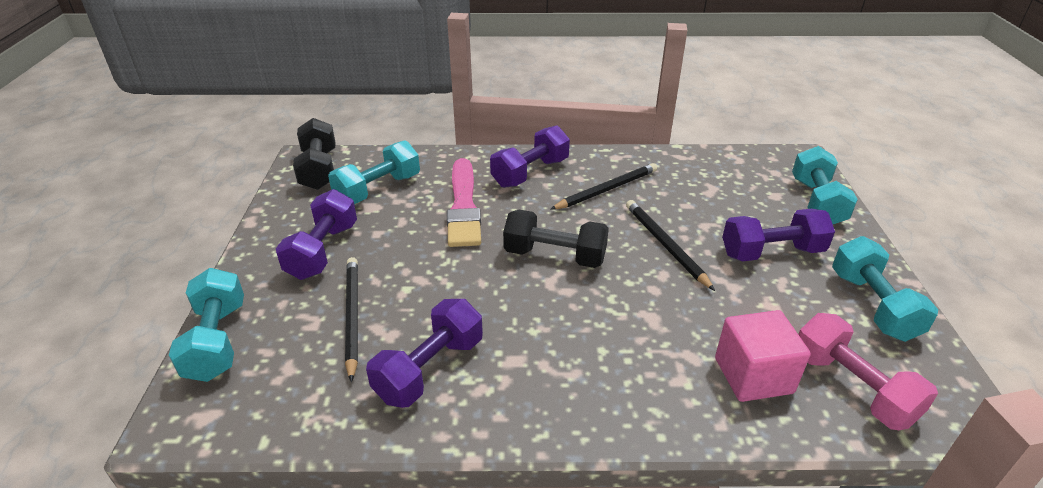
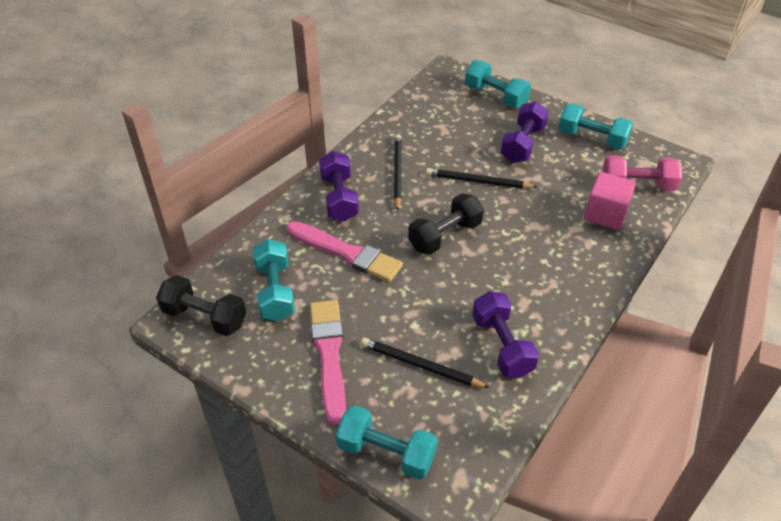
camera: 55 degrees left, 10 degrees up
purple dumbbell [276,189,357,280] -> pink brush [310,300,346,425]

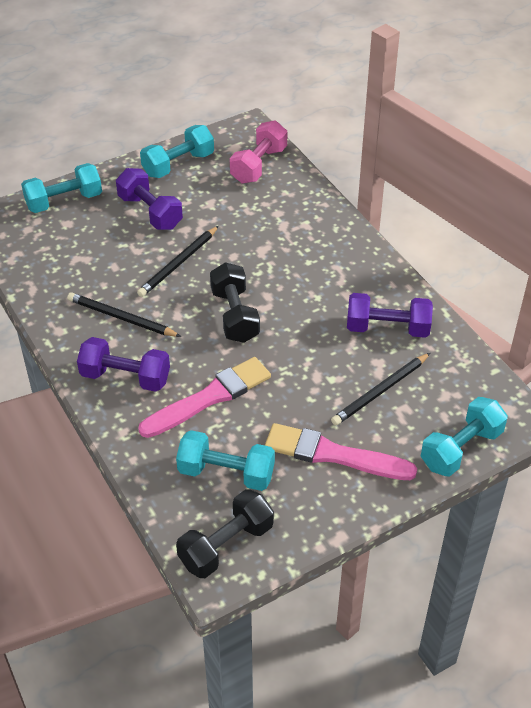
camera: 65 degrees left, 0 degrees up
pink cube [584,172,636,230] -> none

